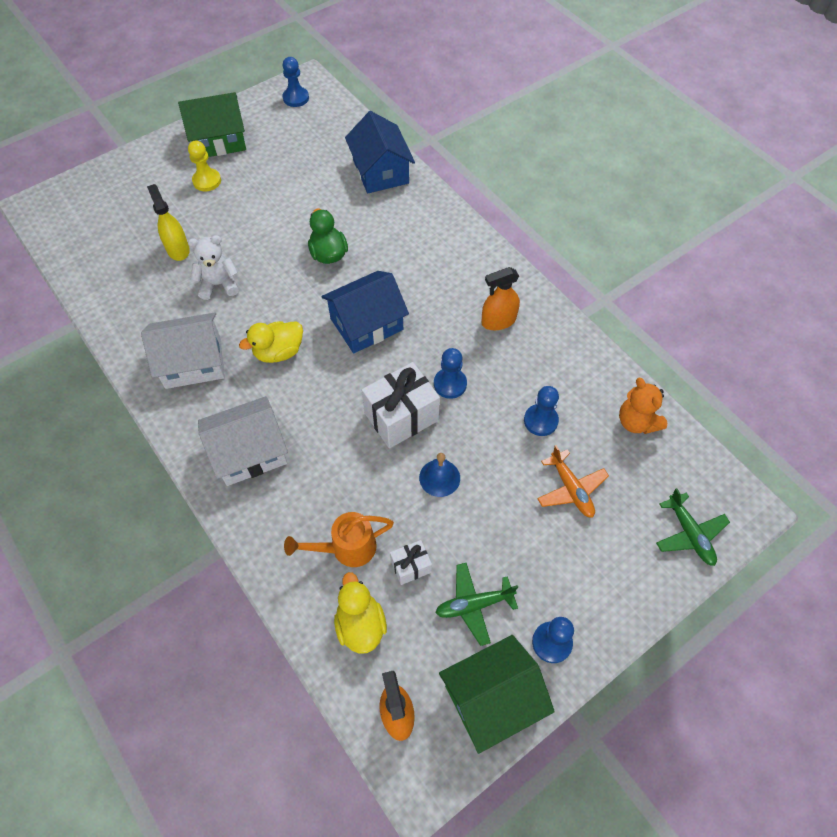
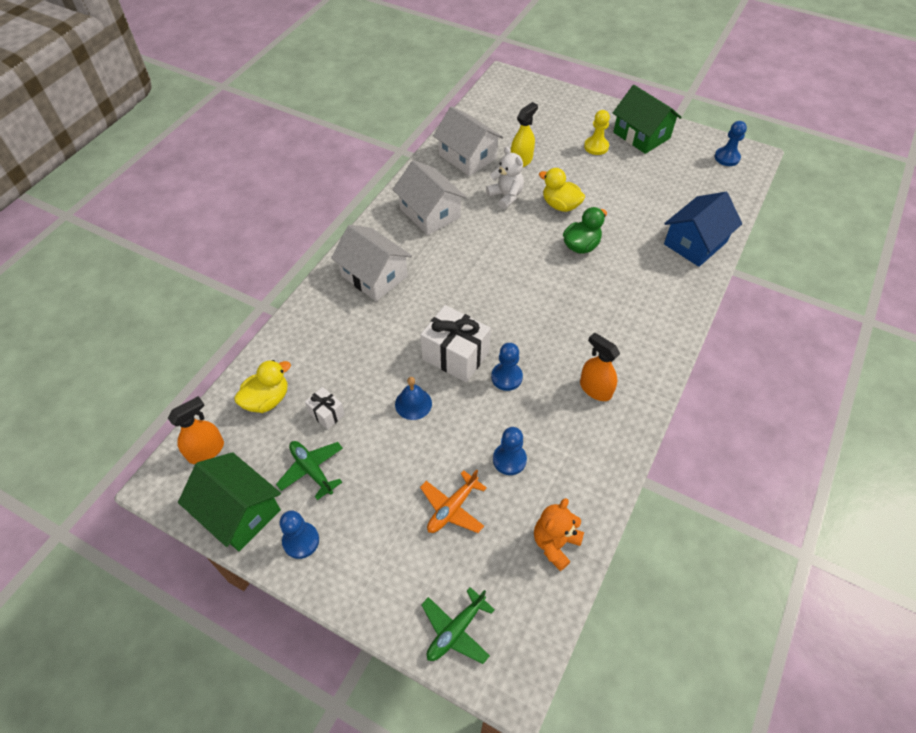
camera: 65 degrees right, 5 degrees down
yellow duck [239,321,303,363] -> yellow duck moved to [539,168,585,212]
orange watering can [284,512,394,567] -> none
blue house [321,271,409,353] -> none
none -> white house [433,106,503,176]

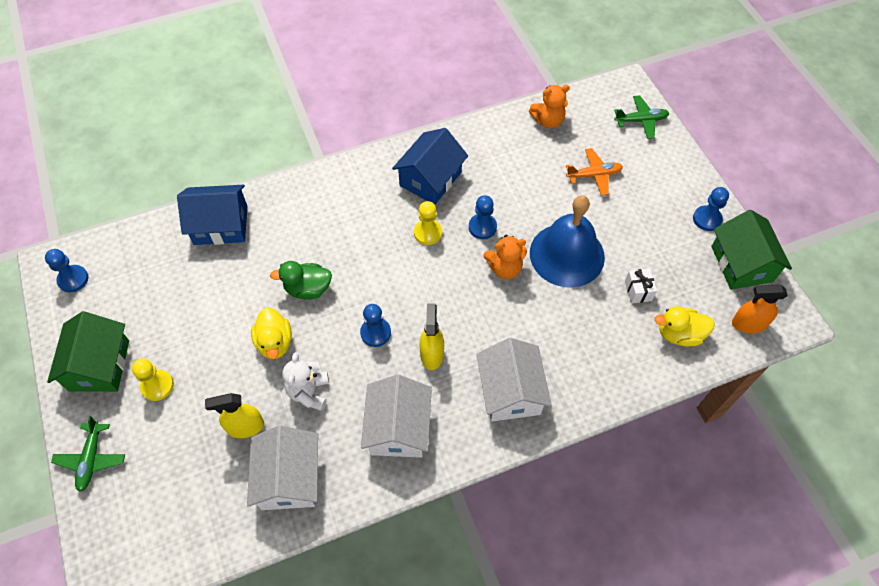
camera: 140 degrees left, 5 degrees up
green plane [276,441,343,500] -> green plane moved to [51,416,125,492]
blue bell [395,377,432,420] -> blue bell [530,195,605,288], size x2.24
white gift [420,305,491,383] -> orange teddy bear [484,235,527,279]
blue pawn [493,427,527,475] -> blue pawn moved to [360,304,391,347]
orange spray bottle [580,332,620,401] -> blue house [392,128,468,205]
none -> yellow pawn [414,201,442,245]
none -> yellow spray bottle [419,303,444,370]

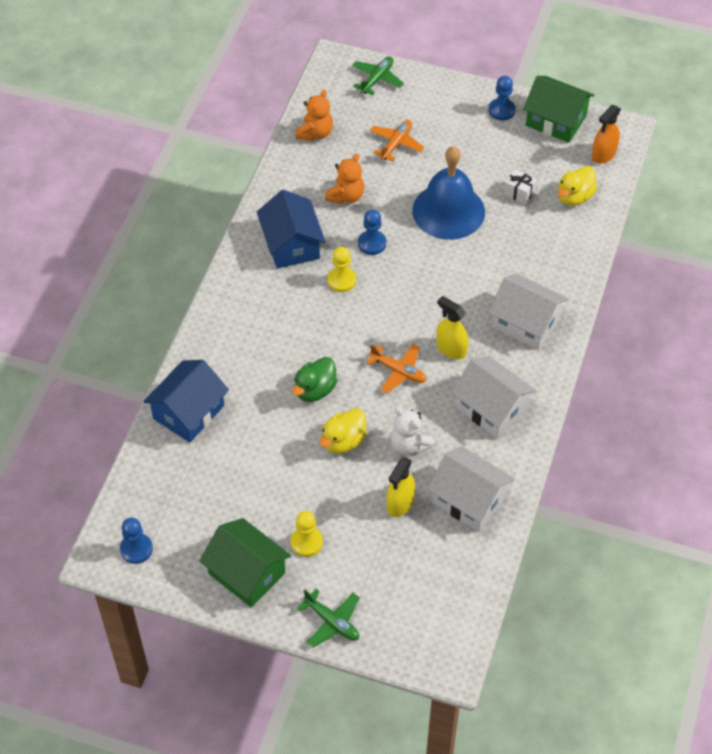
camera: 50 degrees left, 5 degrees down
yellow duck [251,307,292,359] -> yellow duck turned 105 degrees clockwise [319,408,367,454]
blue pawn [360,304,391,347] -> orange plane [366,344,427,393]
orange teddy bear [484,235,527,279] -> orange teddy bear moved to [325,153,364,204]

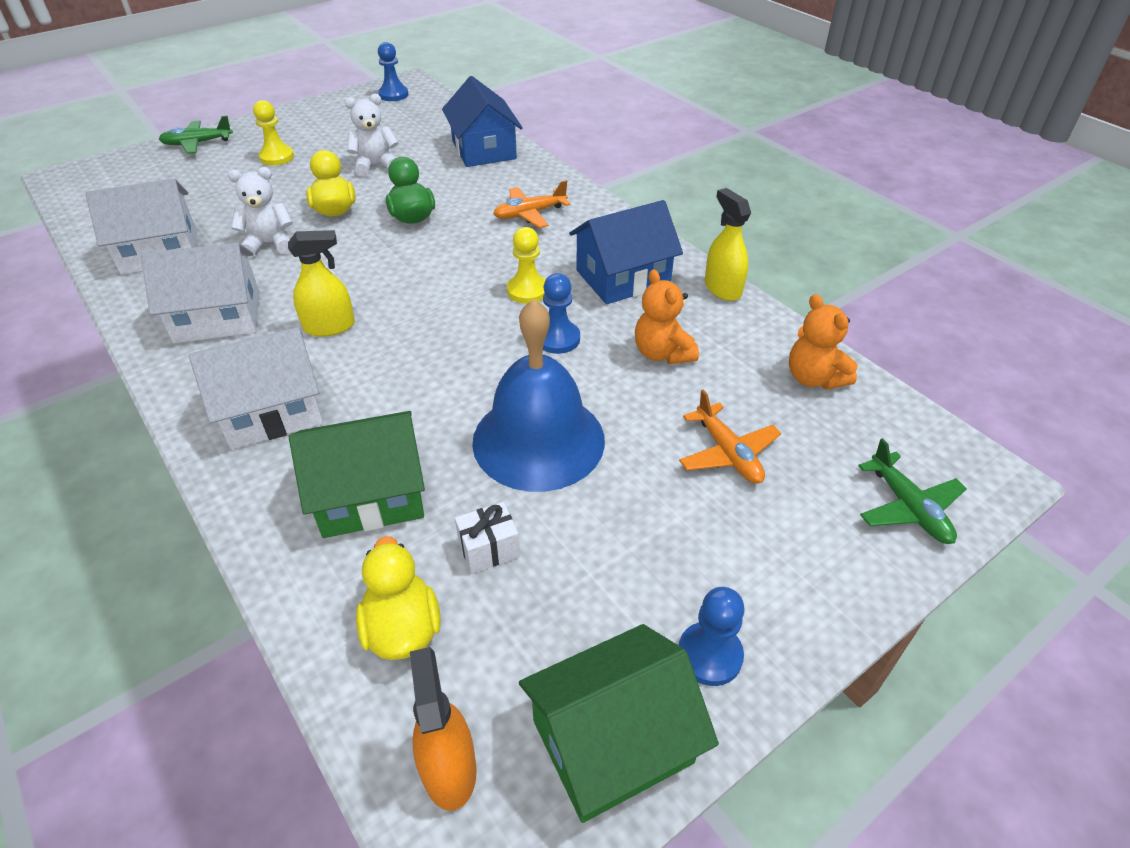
camera: 125 degrees right, 10 degrees down
green house [199,518,291,608] -> green house moved to [289,411,425,538]
blue house [257,190,326,269] -> blue house turned 45 degrees counterclockwise [569,200,683,304]
orange plane [366,344,427,393] -> orange plane moved to [493,180,571,228]
yellow spray bottle [386,457,415,517] -> yellow spray bottle moved to [705,188,751,301]
none -> white teddy bear [345,94,399,176]

